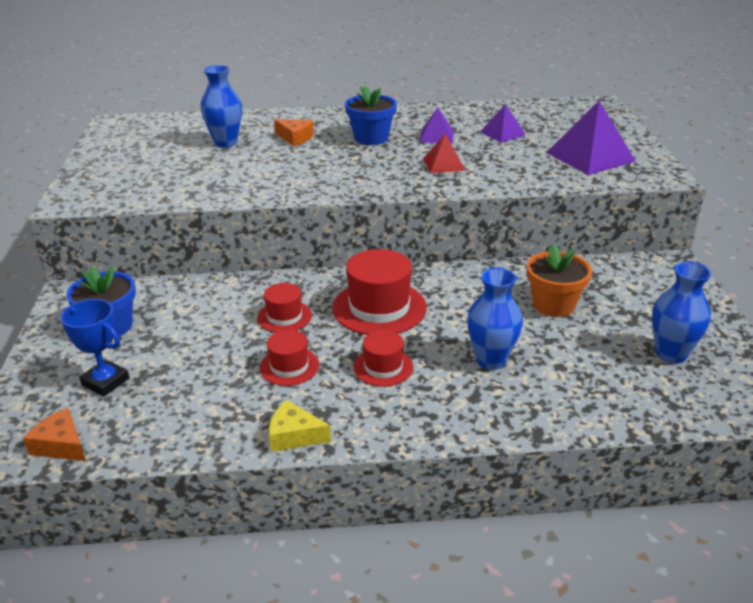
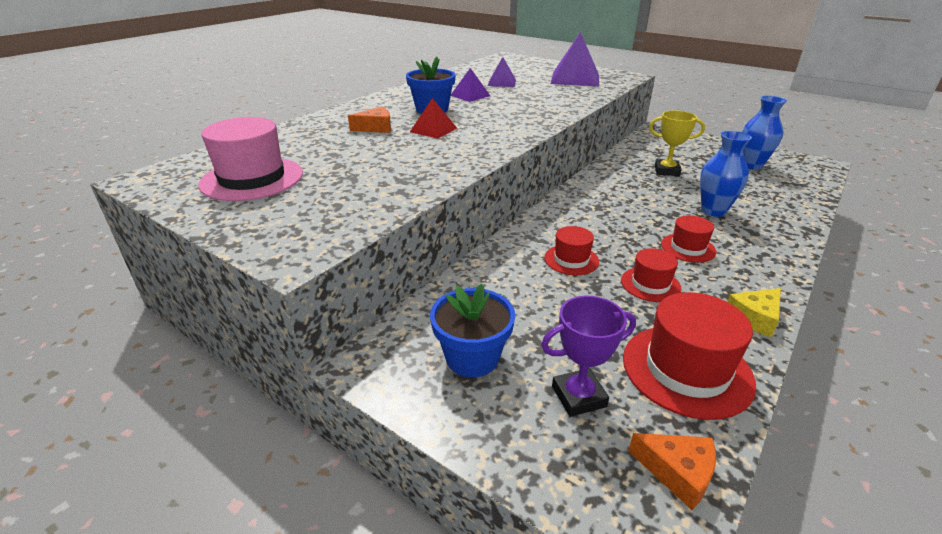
camera: 50 degrees left, 0 degrees up
orange cheese [23,408,86,461] -> orange cheese turned 135 degrees counterclockwise [628,433,716,510]
blue trophy [61,299,129,397] -> purple trophy [541,296,636,417]
blue vase [201,65,242,148] -> none
red hat [332,249,427,335] -> red hat moved to [623,292,756,420]
red pyramid [423,133,466,173] -> red pyramid moved to [410,98,457,139]
orange flower pot [527,244,592,317] -> yellow trophy [649,110,705,176]
none -> pink hat [198,117,303,201]

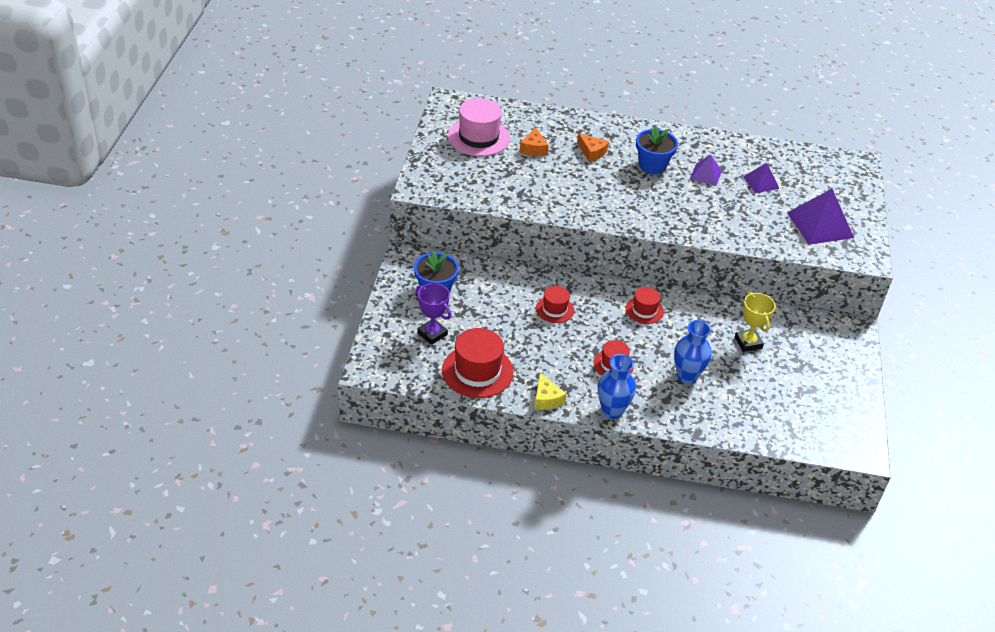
camera: 60 degrees right, 10 degrees up
red pyramid [410,98,457,139] -> none
red hat [621,248,681,302] -> red hat moved to [625,287,664,324]
orange cheese [628,433,716,510] -> orange cheese moved to [519,127,549,156]
yellow cheese [727,288,781,337] -> yellow cheese turned 135 degrees counterclockwise [534,373,566,410]
blue vase [742,96,787,170] -> blue vase moved to [598,354,636,419]

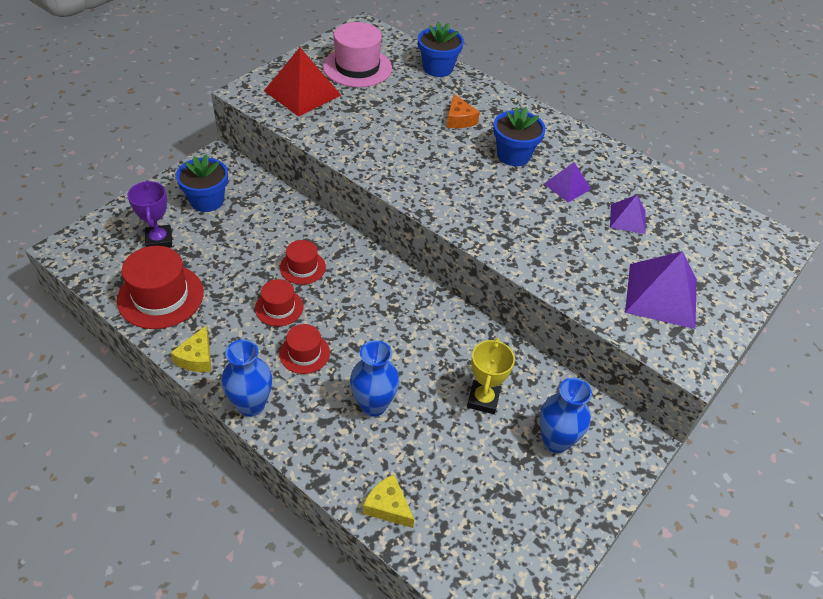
camera: 30 degrees right, 5 degrees up
orange cheese [519,127,549,156] -> none
red hat [625,287,664,324] -> red hat moved to [255,279,304,326]
none -> red pyramid [264,48,341,117]
none -> yellow cheese [363,475,414,528]
none -> blue flower pot [418,22,464,77]
none -> blue vase [539,377,592,453]

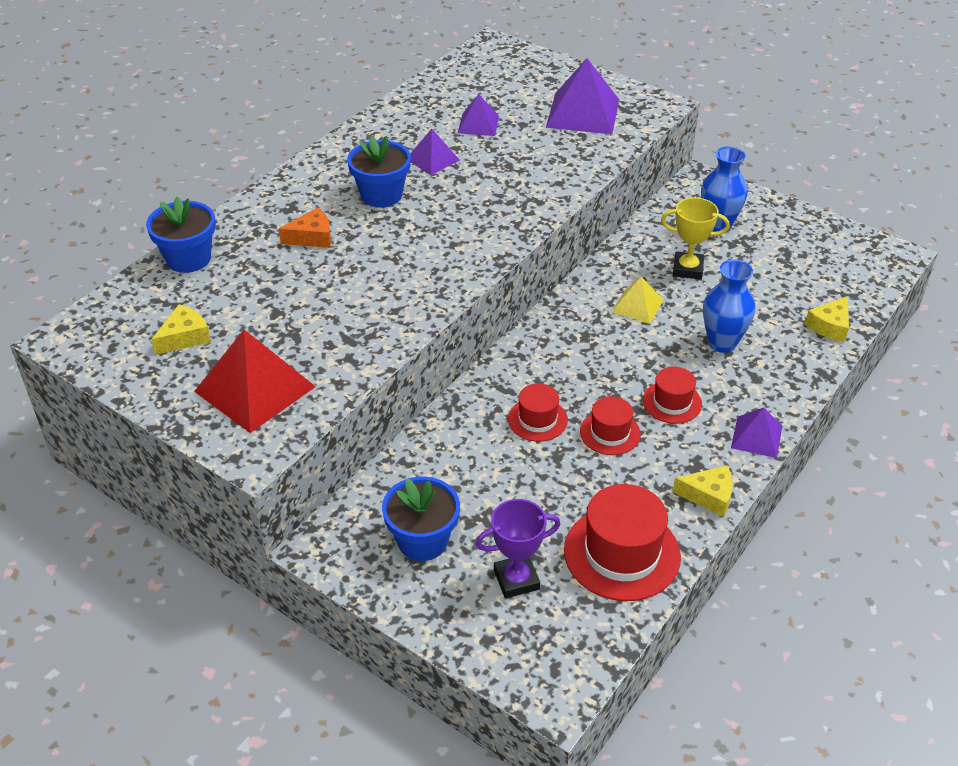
camera: 90 degrees left, 5 degrees down
blue vase [222,339,272,417] -> purple pyramid [731,408,782,458]
pink hat [323,22,392,87] -> yellow cheese [152,304,211,355]
none -> yellow pyramid [612,277,663,324]

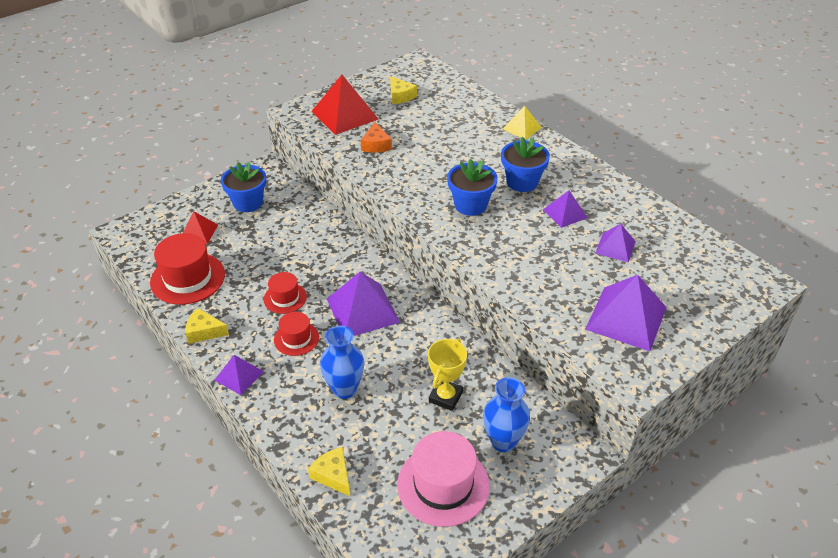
camera: 105 degrees right, 0 degrees up
blue flower pot [146,197,215,273] -> blue flower pot moved to [447,159,498,216]
orange cheese [279,207,331,248] -> orange cheese moved to [361,122,392,153]
purple trophy [476,499,560,598] -> red pyramid [183,212,218,244]
red hat [508,383,568,442] -> none
yellow pyramid [612,277,663,324] -> yellow pyramid moved to [503,106,542,140]
yellow cheese [672,465,733,517] -> yellow cheese turned 75 degrees clockwise [185,308,229,344]
none -> purple pyramid [327,272,400,336]
none -> pink hat [397,431,490,527]

